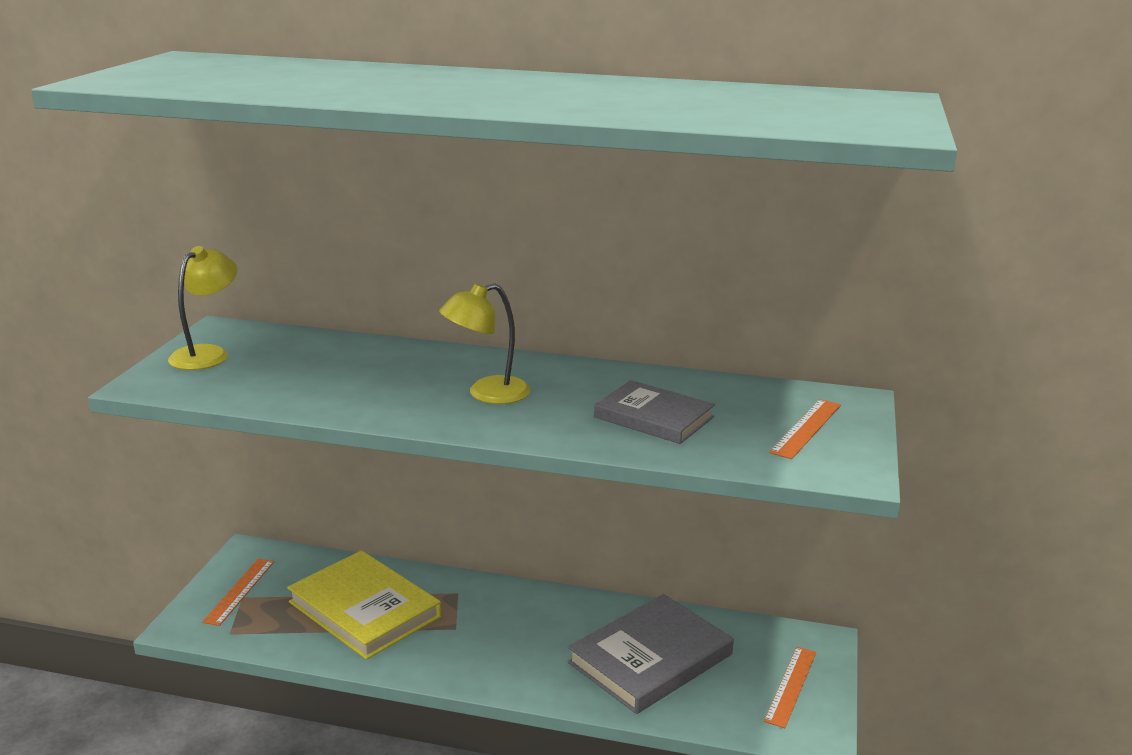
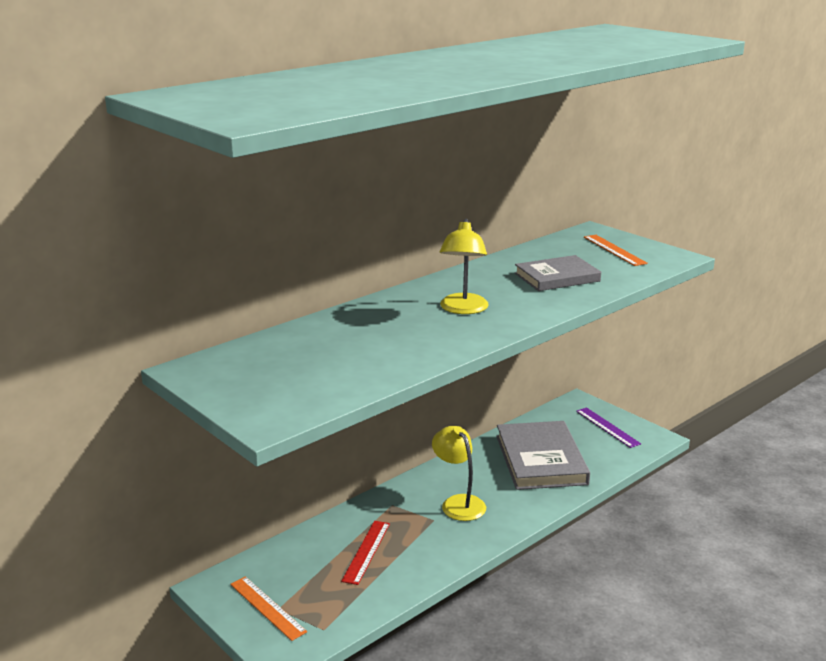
camera: 55 degrees left, 0 degrees up
yellow lamp [168,246,237,370] -> yellow lamp moved to [432,426,486,521]
yellow book [287,550,441,660] -> red ruler [341,521,390,585]
orange ruler [764,647,816,728] -> purple ruler [576,407,641,448]

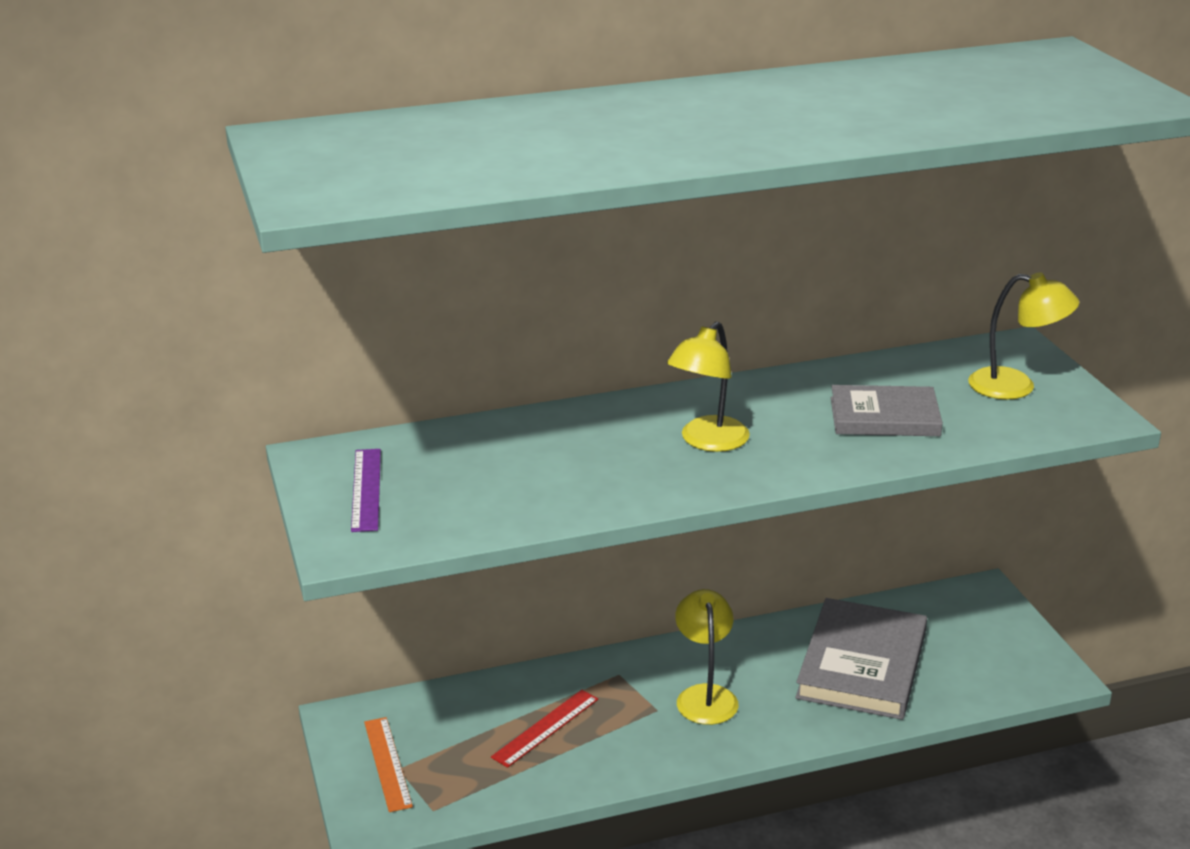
camera: 25 degrees right, 5 degrees up
purple ruler [576,407,641,448] -> purple ruler moved to [351,449,381,532]
orange ruler [584,235,648,266] -> yellow lamp [968,272,1079,399]

